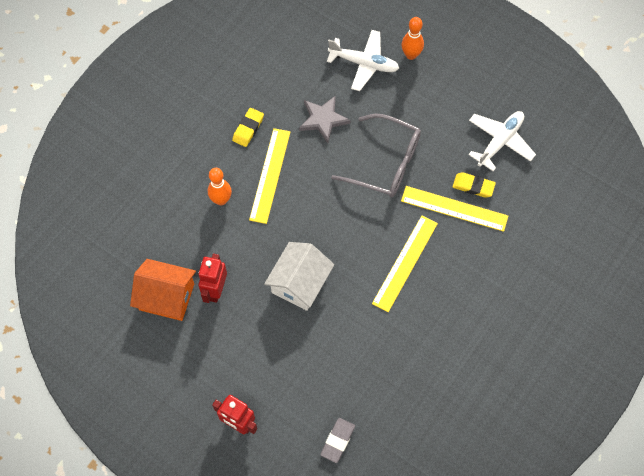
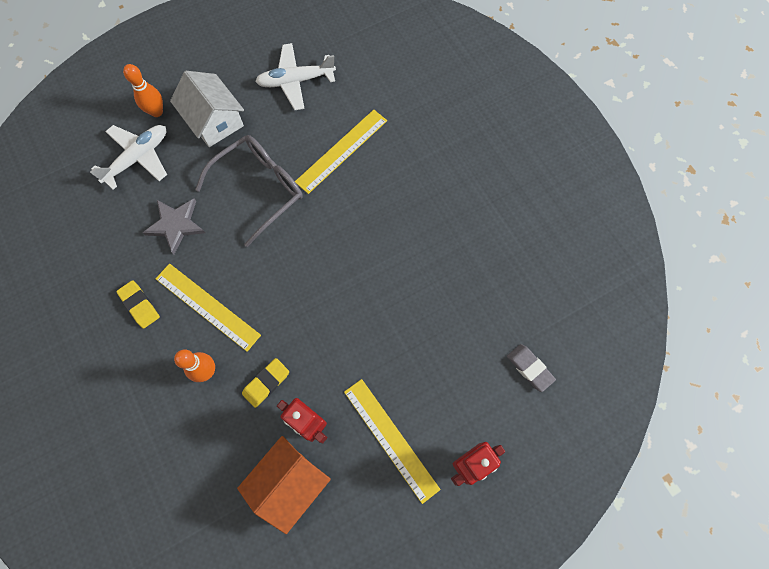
camera: 65 degrees left, 5 degrees up
white house [264,242,334,311] -> white house moved to [170,71,244,147]
yellow ruler [372,216,438,312] -> yellow ruler moved to [344,379,441,504]
yellow eraser [452,172,496,198] -> yellow eraser moved to [242,358,289,408]
white plane [468,111,536,171] -> white plane turned 75 degrees counterclockwise [255,43,336,110]

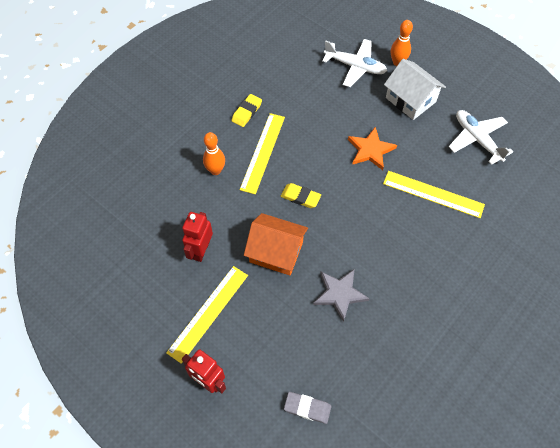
camera: 70 degrees right, 10 degrees down
grey star [143,199,205,254] -> grey star moved to [313,269,370,322]
white house [170,71,244,147] -> white house turned 75 degrees counterclockwise [384,59,446,120]
grey glasses [195,135,303,247] -> orange star [348,127,397,170]
orange house [237,436,331,534] -> orange house moved to [244,213,308,275]
yellow eraser [242,358,289,408] -> yellow eraser moved to [281,183,321,208]
grey eraser [507,344,556,392] -> grey eraser turned 75 degrees clockwise [284,392,331,424]

